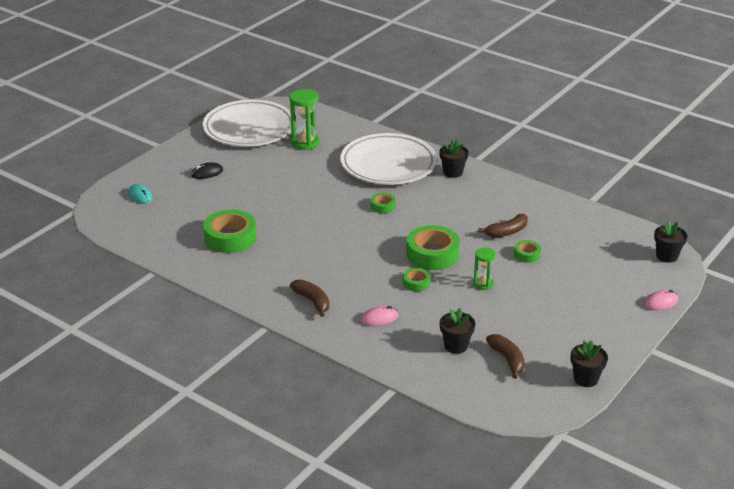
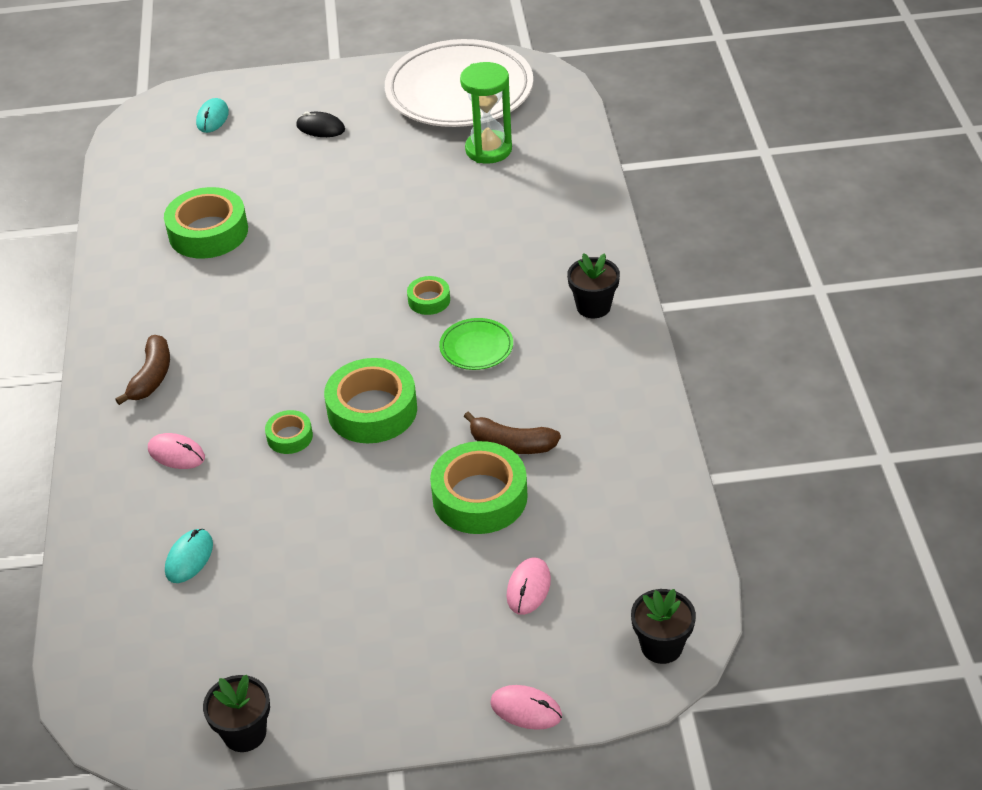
camera: 50 degrees right, 10 degrees up
white plate [340,133,437,185] -> none
black flower pot [439,308,475,354] -> turquoise mouse [165,529,213,583]
green hourglass [473,248,496,290] -> none
brown banana [486,334,525,379] -> none
green tape [514,240,541,263] -> green tape [430,441,528,534], size x1.99
none -> green plate [439,318,513,370]
none -> pink mouse [506,558,551,615]

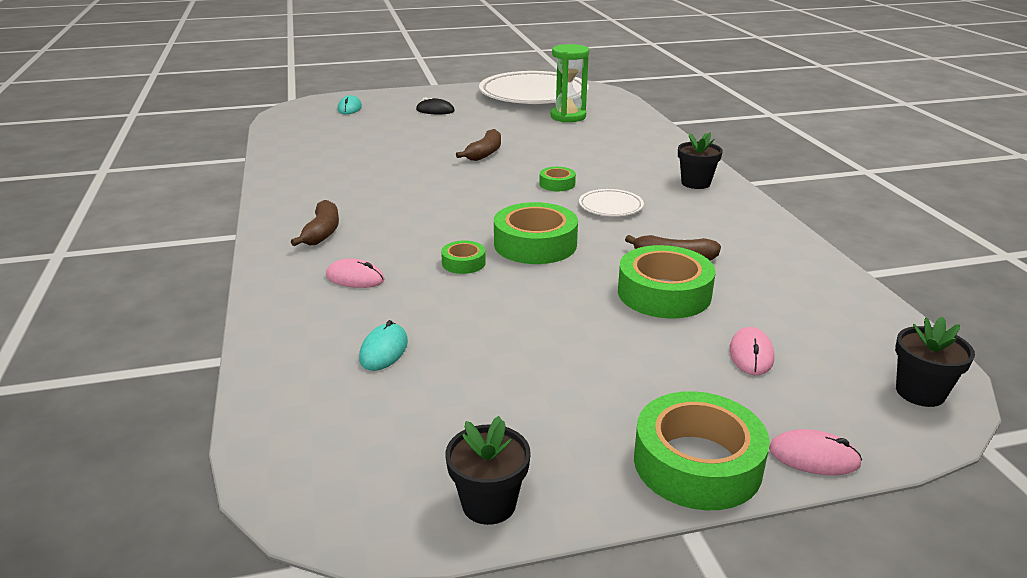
camera: 10 degrees left, 15 degrees down
green tape [164,187,248,259] -> green tape moved to [634,391,770,510]
green plate [439,318,513,370] -> white plate [579,189,644,216]
none -> brown banana [456,129,501,161]

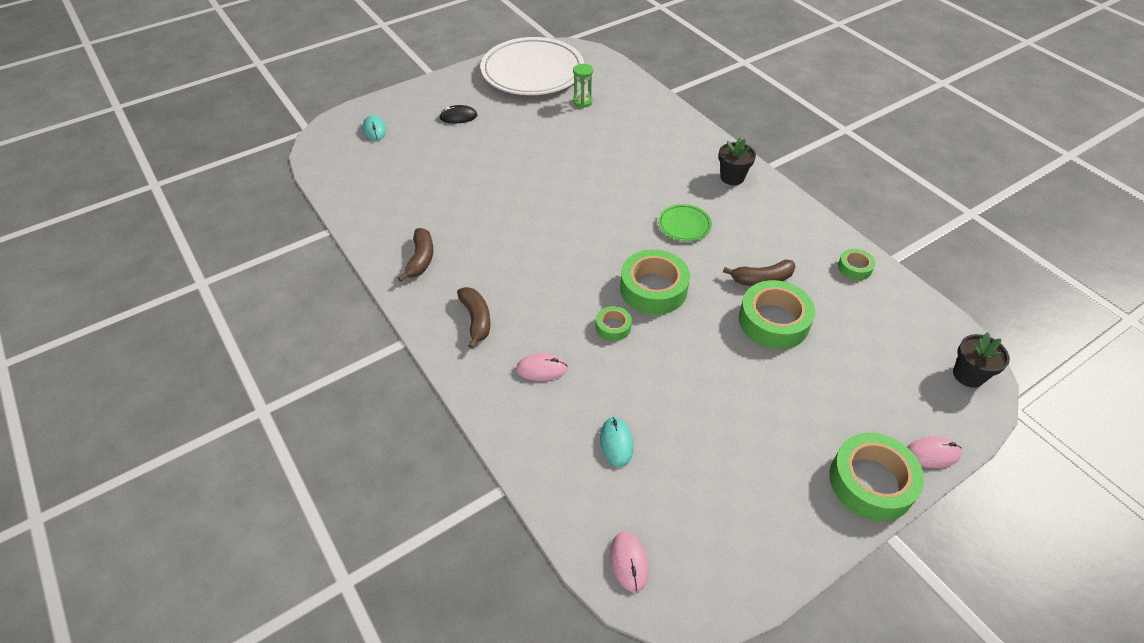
camera: 20 degrees left, 20 degrees up
black flower pot [445,416,531,525] -> none
brown banana [456,129,501,161] -> brown banana moved to [398,228,433,282]
green tape [539,167,576,191] -> green tape moved to [838,249,875,280]
green hourglass [551,44,589,122] -> green hourglass [573,64,593,108], size x0.60
white plate [579,189,644,216] -> green plate [658,204,712,241]
pink mouse [729,327,774,375] -> pink mouse moved to [610,531,648,592]

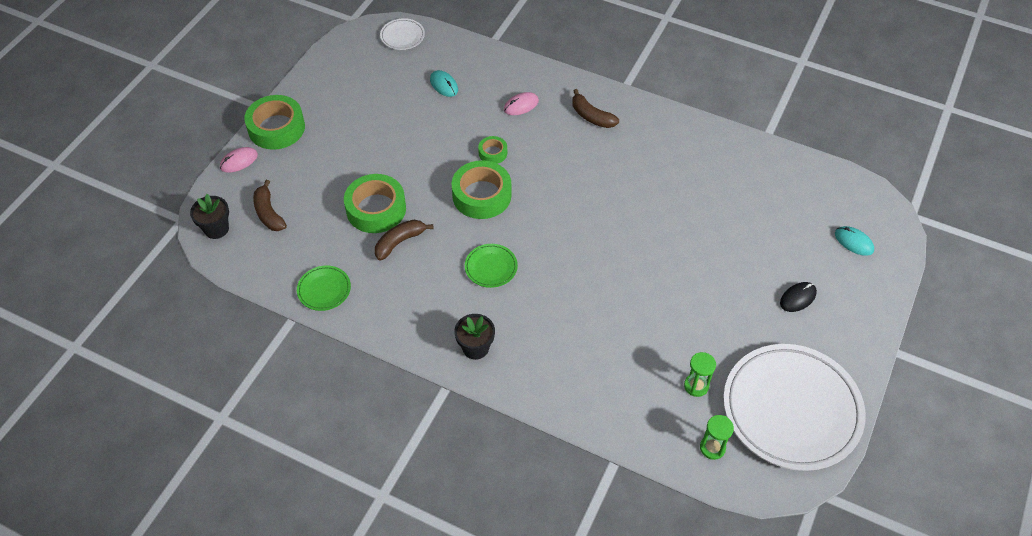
camera: 150 degrees right, 5 degrees up
brown banana [398,228,433,282] -> brown banana moved to [253,180,287,231]
pink mouse [610,531,648,592] -> white plate [380,18,425,50]
green tape [838,249,875,280] -> green plate [297,265,351,311]
none -> green hourglass [700,415,734,460]

